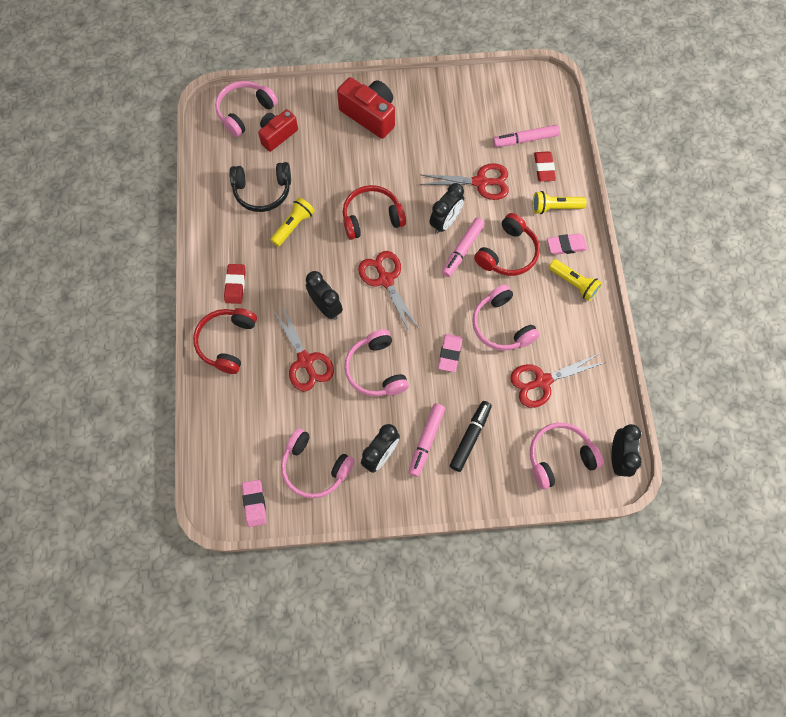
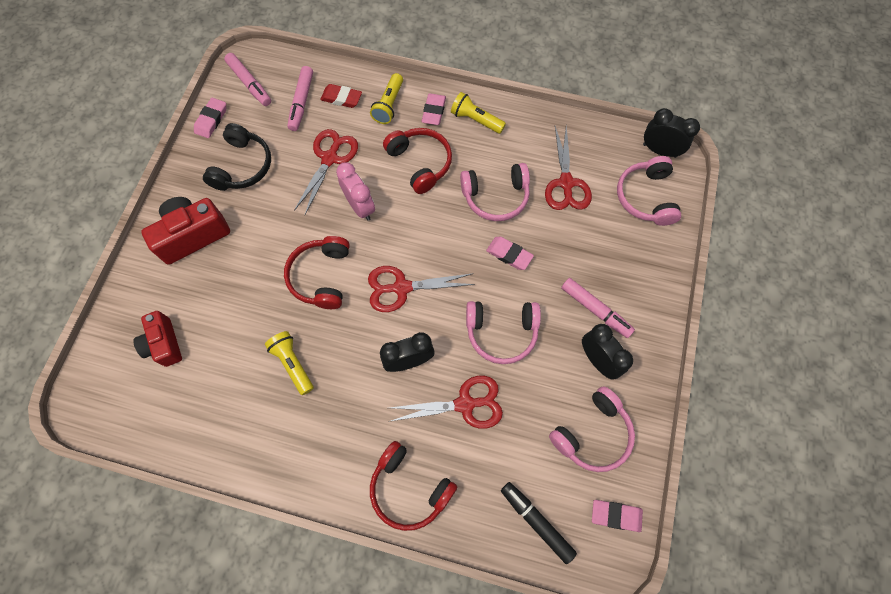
camera: 70 degrees left, 0 degrees up
pink headphones [215,81,278,137] -> none
red eraser [224,264,246,304] -> none
black headphones [229,162,291,212] -> black headphones moved to [203,123,271,191]
black clock [430,183,464,234] -> pink clock [336,162,375,221]
pink marker [442,218,485,277] -> pink marker moved to [224,53,271,106]
black marker [450,401,492,472] -> black marker moved to [501,482,577,564]
yellow flashlight [549,259,602,301] -> yellow flashlight turned 120 degrees counterclockwise [451,92,506,134]
none -> pink eraser [194,98,226,138]

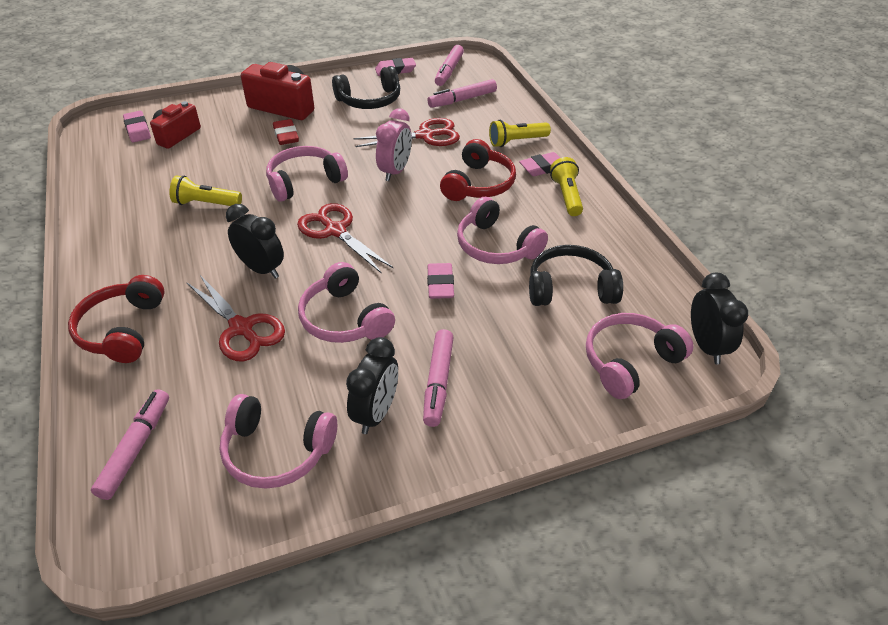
camera: 55 degrees right, 25 degrees down
yellow flashlight [265,331,314,395] -> yellow flashlight turned 105 degrees counterclockwise [170,176,242,206]
red headphones [284,236,350,309] -> pink headphones [266,146,348,202]
red eraser [320,84,362,108] -> red eraser moved to [273,119,299,145]
black marker [501,482,577,564] -> pink marker [91,389,169,500]
red scissors [545,126,592,210] -> black headphones [529,245,623,306]
pink eraser [592,500,643,532] -> pink eraser moved to [123,111,151,142]

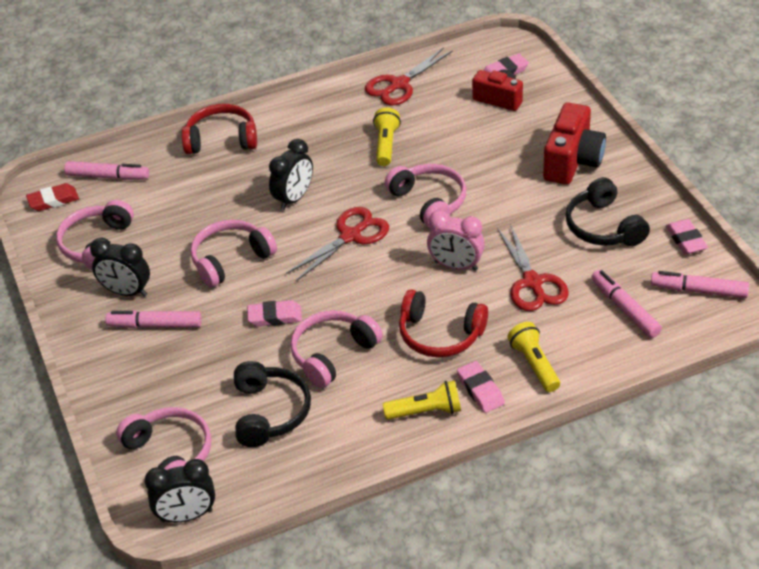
camera: 90 degrees right, 0 degrees up
red scissors [186,275,285,361] -> red scissors moved to [365,47,453,105]
red eraser [273,119,299,145] -> red eraser moved to [26,183,79,211]

